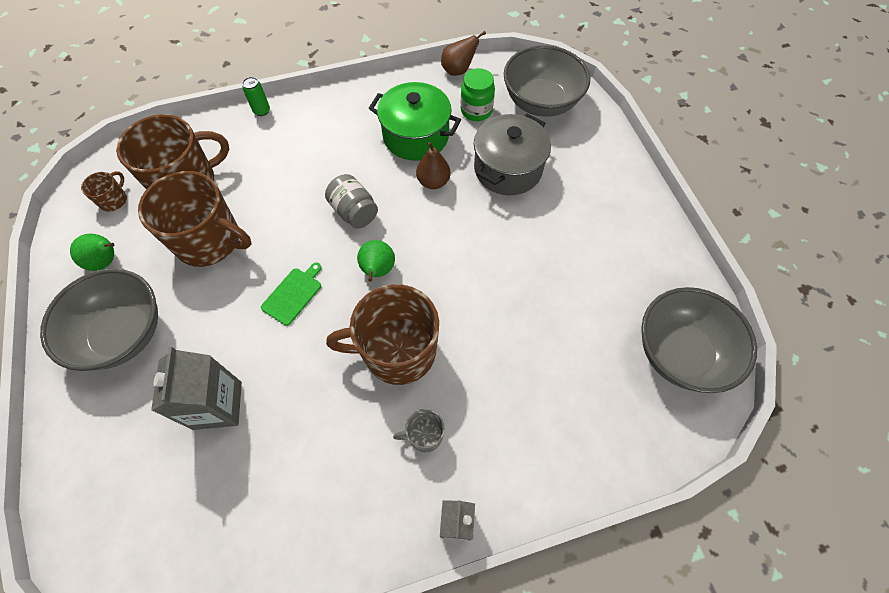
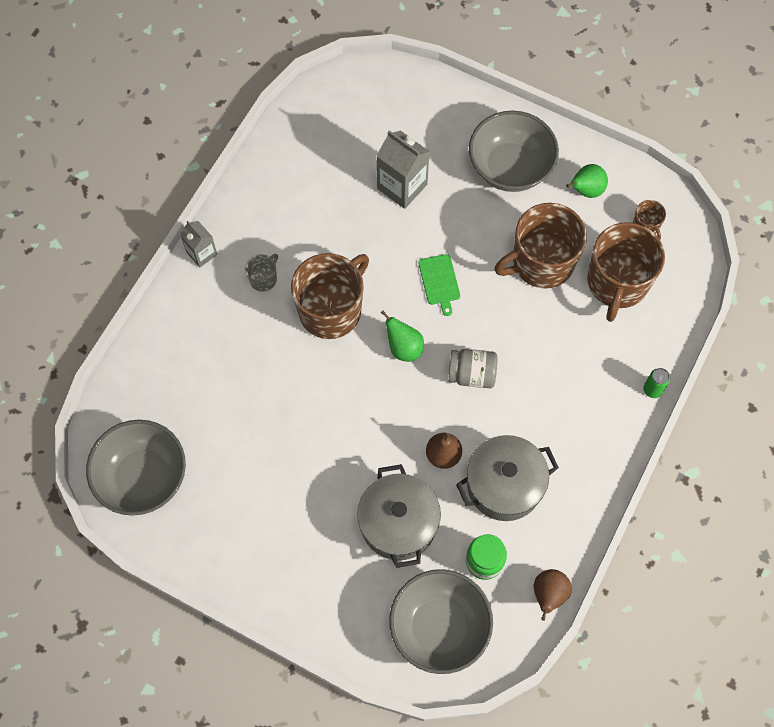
camera: 135 degrees right, 5 degrees up
green pot [369,82,461,161] -> grey pot [456,435,559,521]

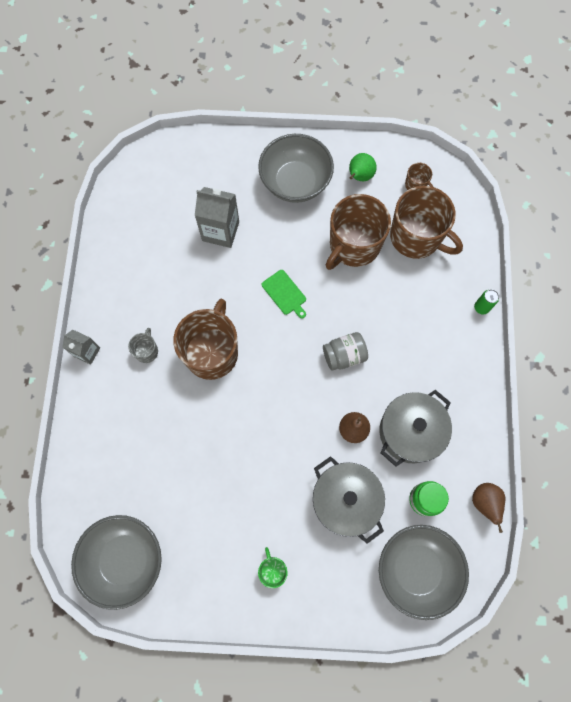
camera: 25 degrees left, 5 degrees up
green pear [380,310,424,362] -> none
brown mug [587,222,665,322] -> brown mug turned 45 degrees counterclockwise [390,186,463,259]
none -> green mug [258,547,288,588]

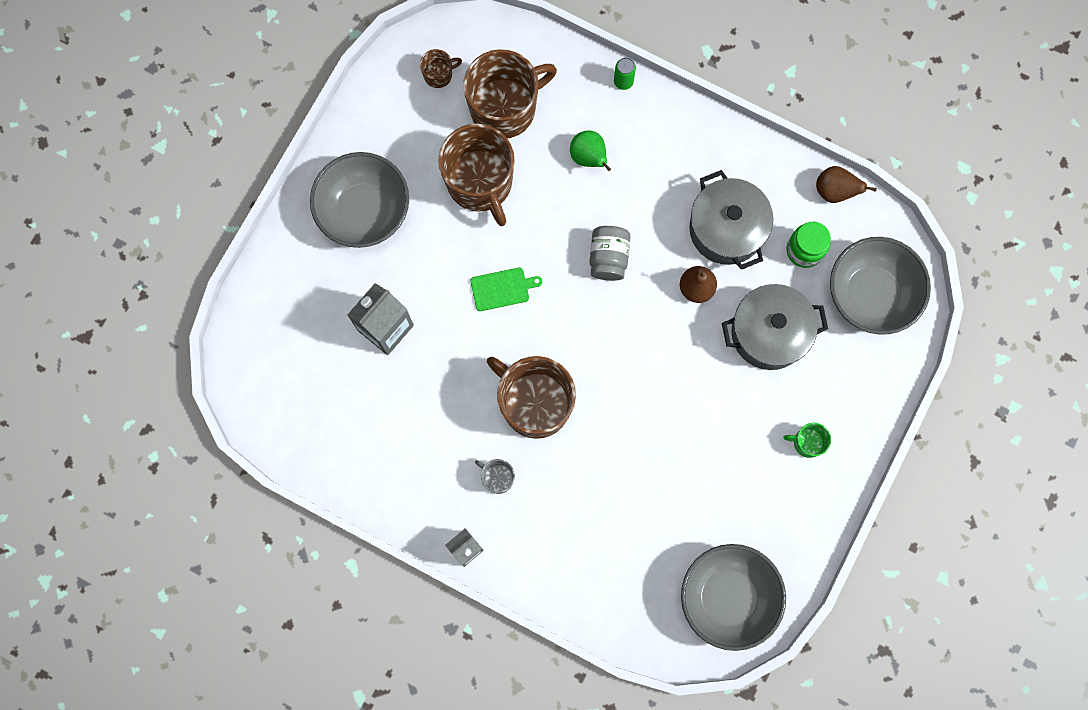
camera: 65 degrees left, 5 degrees up
green pear [349,153,377,181] -> green pear moved to [570,130,611,171]

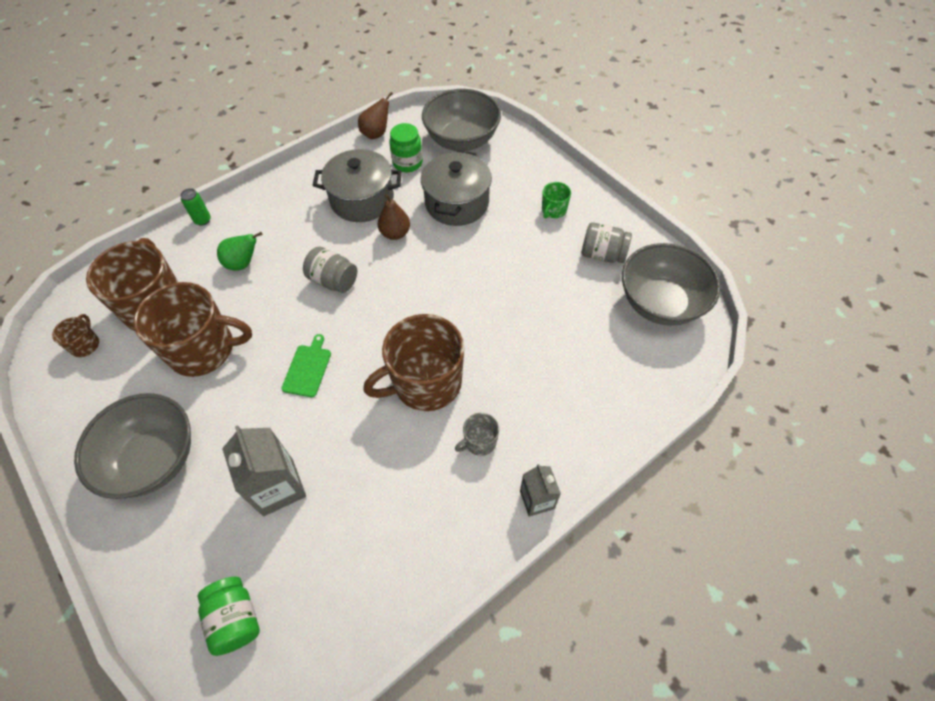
camera: 65 degrees left, 20 degrees down
none -> green jar [197,577,260,656]
none -> grey jar [582,222,632,263]

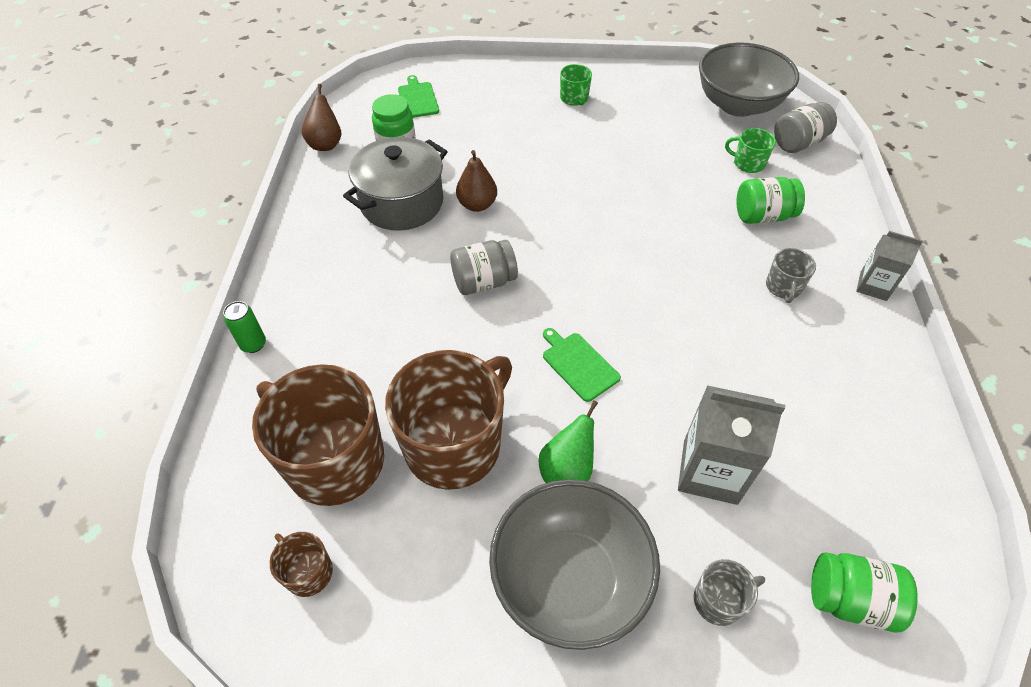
camera: 50 degrees left, 5 degrees down
green pear [217,232,263,270] -> green pear moved to [539,400,598,483]
brown mug [363,314,464,411] -> none
grey pot [421,150,492,226] -> none
grey bowl [422,89,501,151] -> green cutting board [398,75,439,118]
grey jar [582,222,632,263] -> grey jar moved to [774,102,837,153]
none -> grey mug [694,559,765,626]
none -> green mug [725,128,776,173]
none -> green jar [736,177,805,224]

